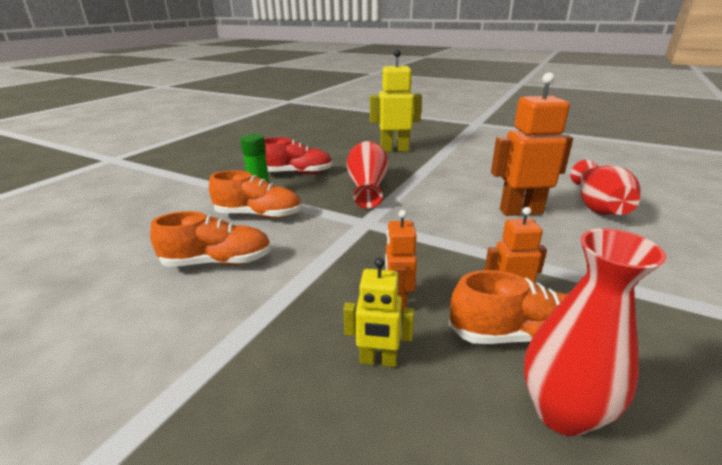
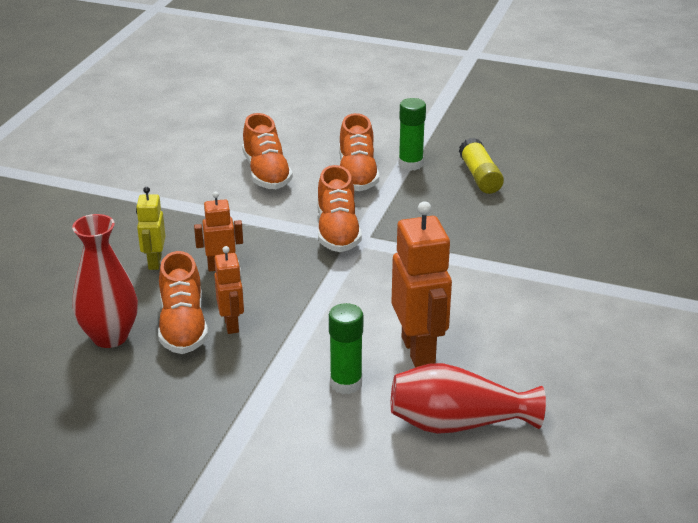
camera: 80 degrees right, 5 degrees up
red shoe [264,137,333,174] -> yellow glue stick [459,138,504,194]
red vase [347,141,388,209] -> none
yellow robot [370,49,422,152] -> none
none -> orange shoe [317,165,362,252]
none -> green glue stick [329,303,363,394]

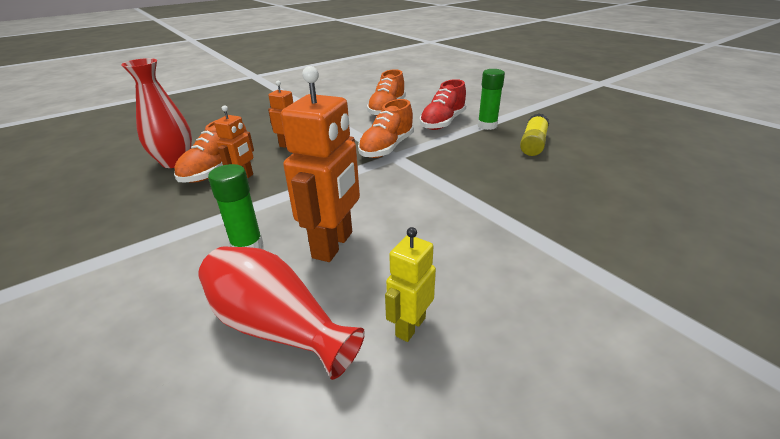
camera: 35 degrees right, 0 degrees up
yellow robot [136,187,165,270] -> yellow robot moved to [385,227,436,342]
orange shoe [339,113,379,191] -> red shoe [420,79,467,130]

